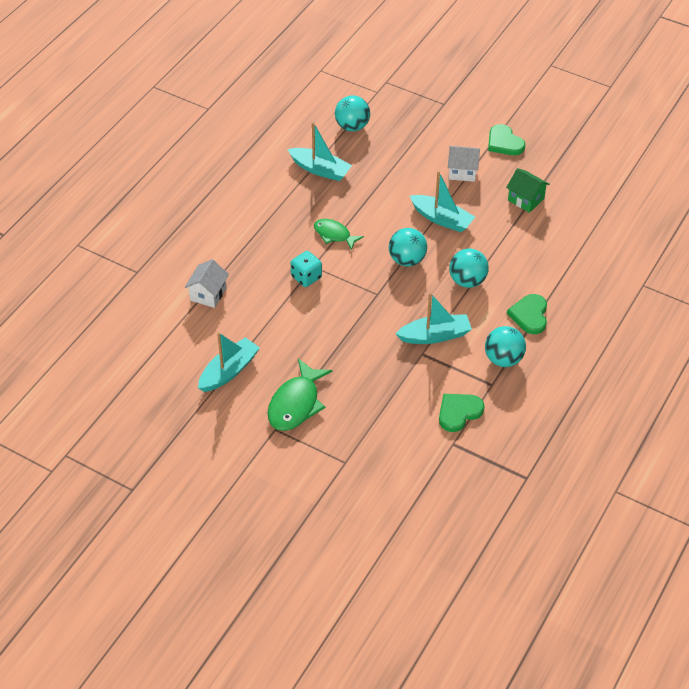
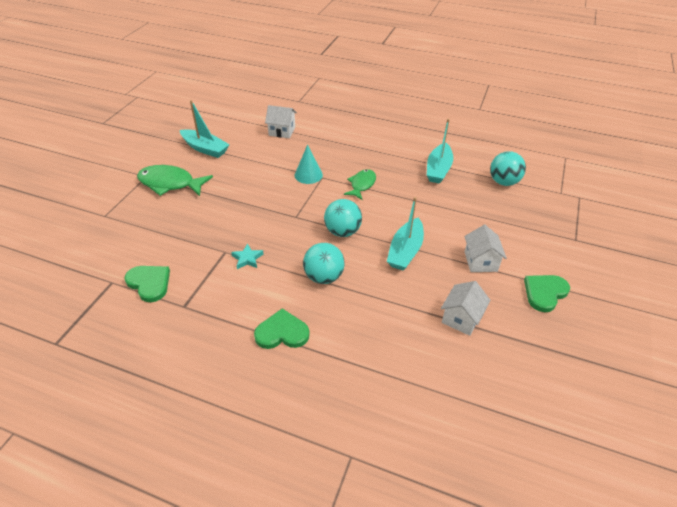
camera: 80 degrees right, 5 degrees down
turquoise dice [291,251,322,287] -> turquoise cone [295,145,323,184]
turquoise boat [396,293,472,344] -> turquoise star [231,243,264,269]
turquoise ball [485,326,526,367] -> none
green house [506,168,550,213] -> white house [441,281,490,336]

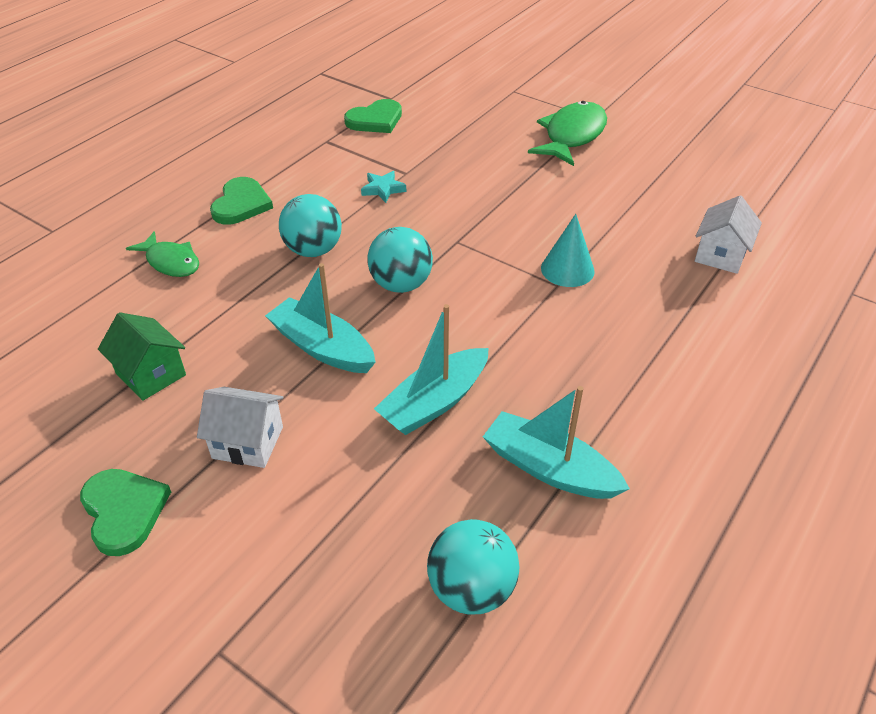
camera: 105 degrees right, 0 degrees up
turquoise boat [180,100,230,158] -> turquoise boat moved to [374,304,489,435]
green fish [344,169,376,200] -> green fish moved to [126,231,199,277]
white house [441,281,490,336] -> green house [98,312,186,401]

